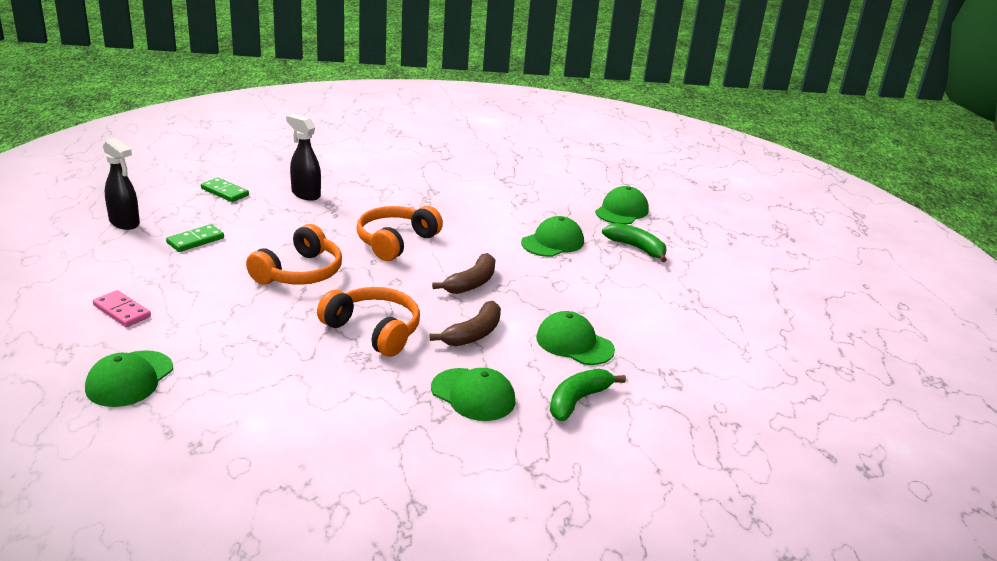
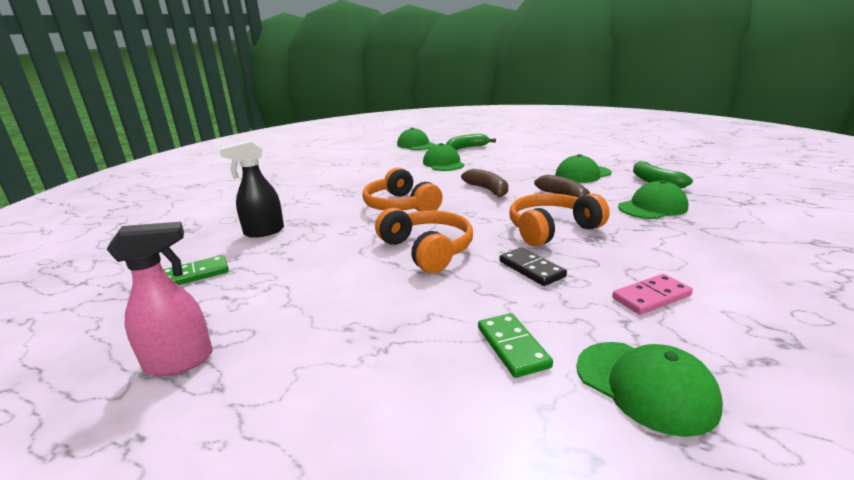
camera: 60 degrees left, 5 degrees down
pink domino [93,290,151,327] -> pink domino moved to [612,274,693,315]
black spray bottle [103,137,140,230] -> pink spray bottle [107,222,213,376]
green domino [166,224,224,252] -> green domino moved to [478,313,553,378]
none -> black domino [500,247,567,286]

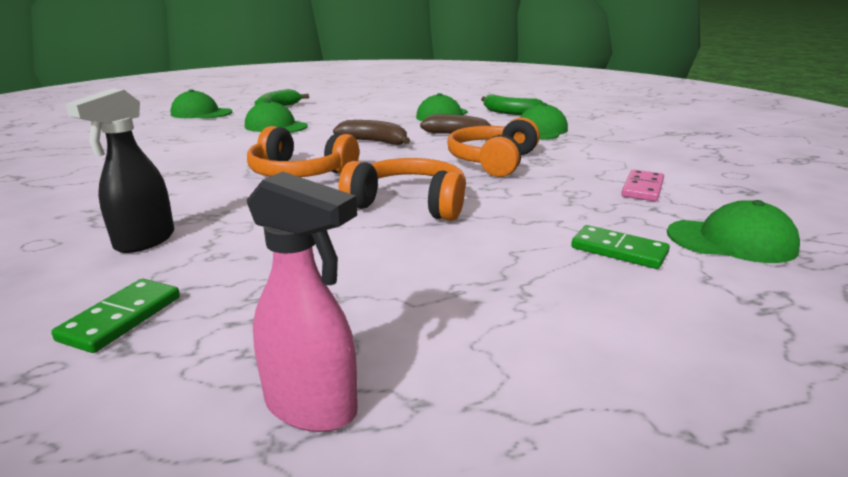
camera: 40 degrees left, 0 degrees up
pink spray bottle [107,222,213,376] -> pink spray bottle turned 90 degrees clockwise [247,171,358,432]
black domino [500,247,567,286] -> none

